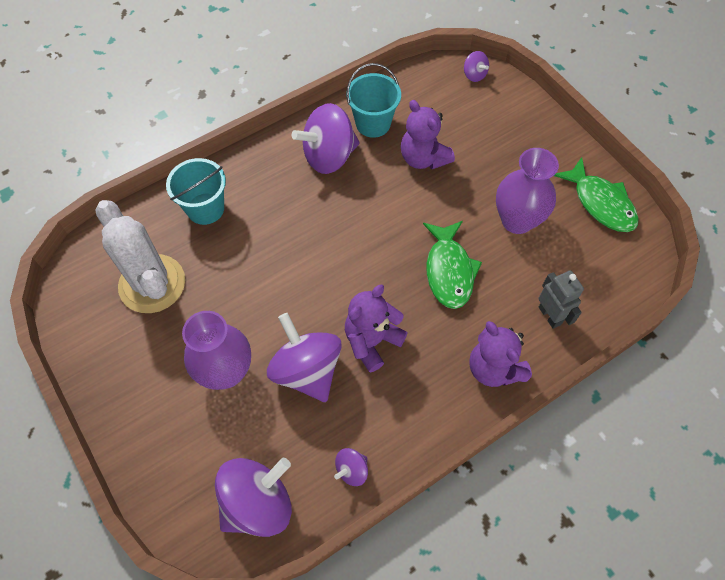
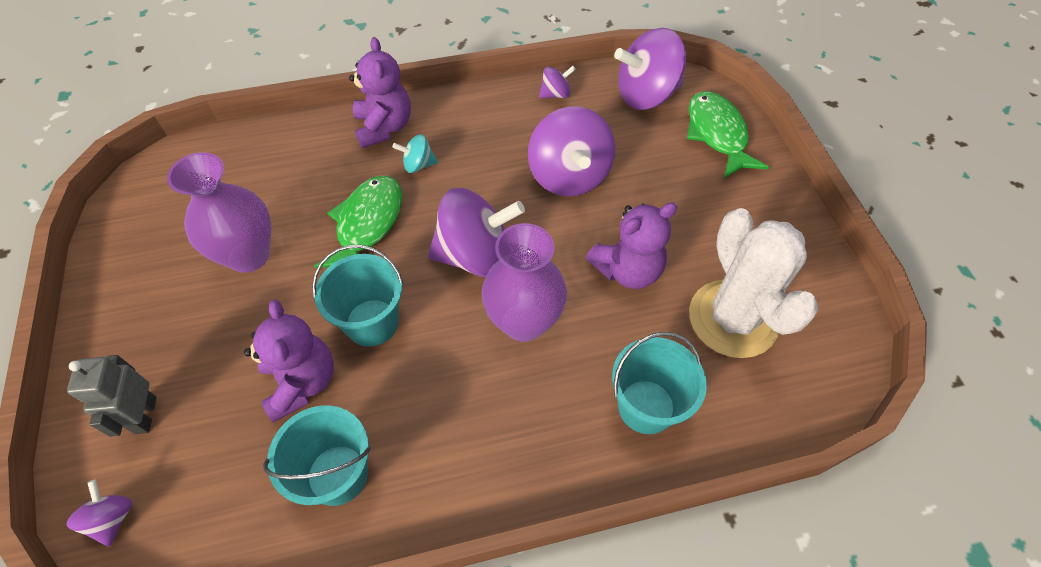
camera: 160 degrees left, 5 degrees down
purple vase [182,311,251,390] -> purple vase moved to [482,223,567,342]
purple spinning top [292,103,360,174] -> purple spinning top moved to [428,188,525,277]
purple teddy bear [345,285,408,373] -> purple teddy bear moved to [586,202,677,289]
grey robot [538,270,584,329] -> grey robot moved to [67,355,157,437]
green fish [554,157,639,232] -> green fish moved to [687,91,769,178]
none -> turquoise bucket [312,245,404,347]
none -> turquoise spinning top [393,134,438,173]

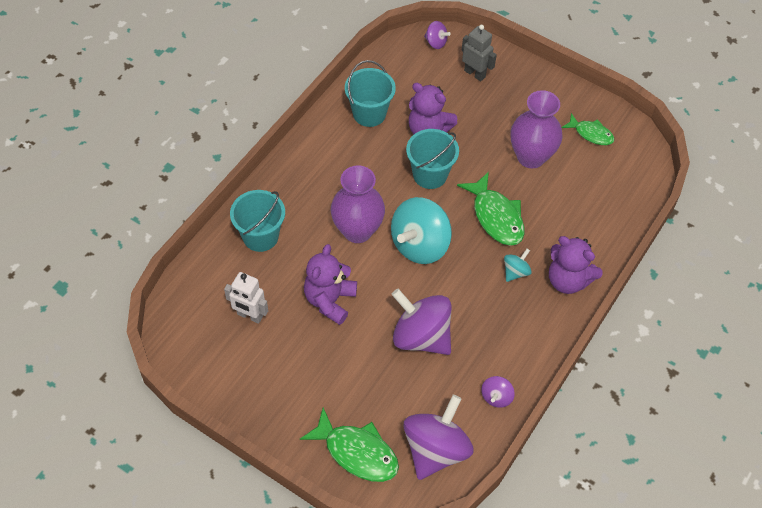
camera: 135 degrees right, 0 degrees up
purple spinning top [428,188,525,277] -> turquoise spinning top [391,197,452,264]
white cactus [689,208,818,358] -> white robot [224,272,268,324]
none -> green fish [562,113,614,145]

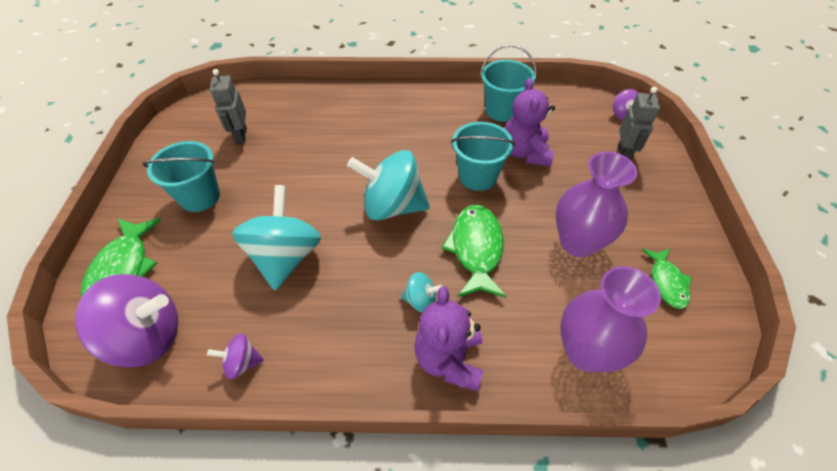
camera: 60 degrees right, 5 degrees down
white robot [224,272,268,324] -> grey robot [210,69,247,144]
turquoise bucket [230,190,285,252] -> turquoise bucket moved to [142,141,220,212]
purple teddy bear [304,244,357,325] -> none
purple vase [331,165,385,243] -> purple vase moved to [560,266,661,373]
purple spinning top [391,289,451,355] -> turquoise spinning top [232,185,321,290]
green fish [457,172,524,246] -> green fish turned 150 degrees clockwise [441,205,507,298]

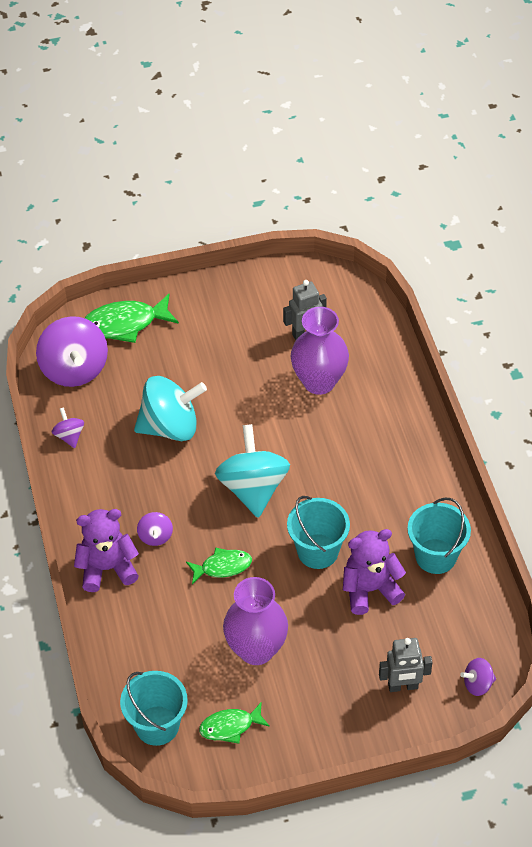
camera: 75 degrees right, 0 degrees up
turquoise bucket [142,141,220,212] -> turquoise bucket moved to [120,671,188,746]
turquoise spinning top [401,272,443,313] -> purple spinning top [137,512,173,546]
green fish [441,205,507,298] -> green fish [186,547,252,584], size x0.62
purple vase [560,266,661,373] -> purple vase moved to [290,307,349,395]

